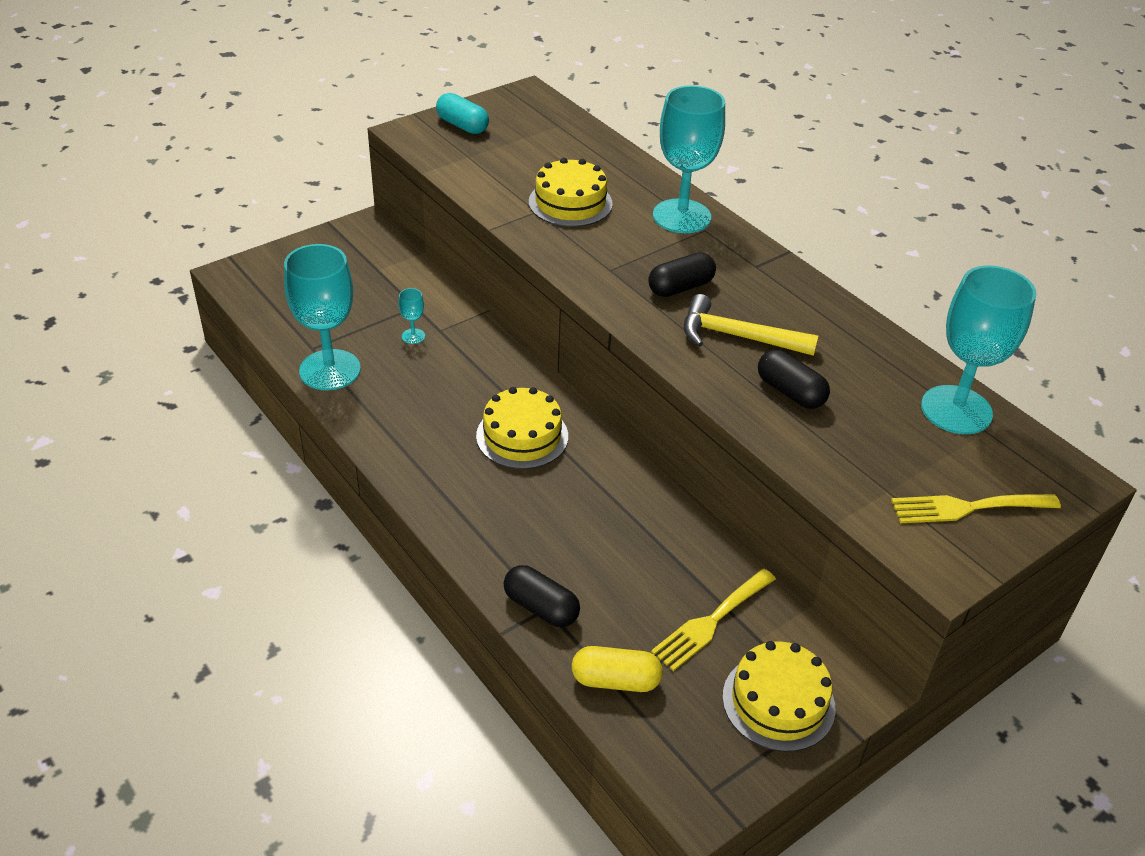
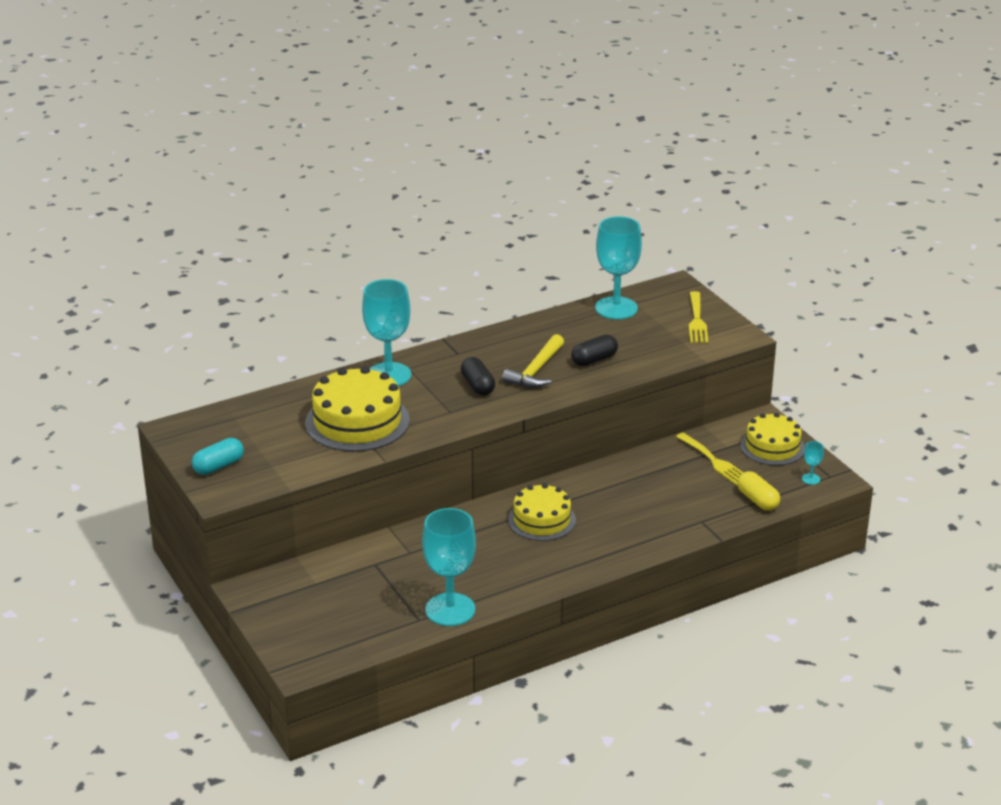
camera: 80 degrees left, 10 degrees down
turquoise goblet [398,288,425,344] -> turquoise goblet moved to [802,441,824,485]
black capsule [503,565,580,627] -> none
yellow cake [529,158,613,227] -> yellow cake [305,366,410,452], size x1.54
yellow capsule [572,646,663,692] -> yellow capsule turned 45 degrees counterclockwise [737,471,780,511]

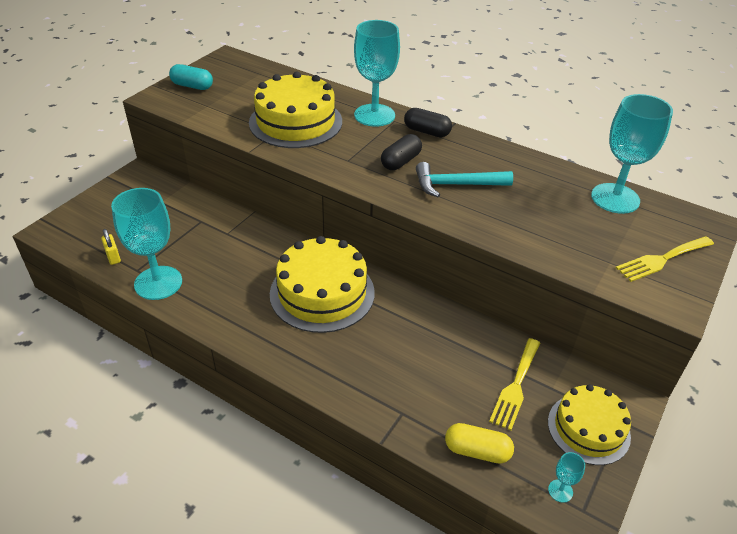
camera: 60 degrees right, 10 degrees up
yellow hammer [502,334,564,388] -> turquoise hammer [416,162,513,197]
yellow cake [508,483,576,541] -> yellow cake [270,236,375,333], size x1.54
black capsule [571,335,618,366] -> black capsule moved to [404,108,452,137]
yellow capsule [737,471,780,511] -> yellow capsule turned 75 degrees clockwise [445,423,514,464]
none -> yellow padlock [101,229,121,265]

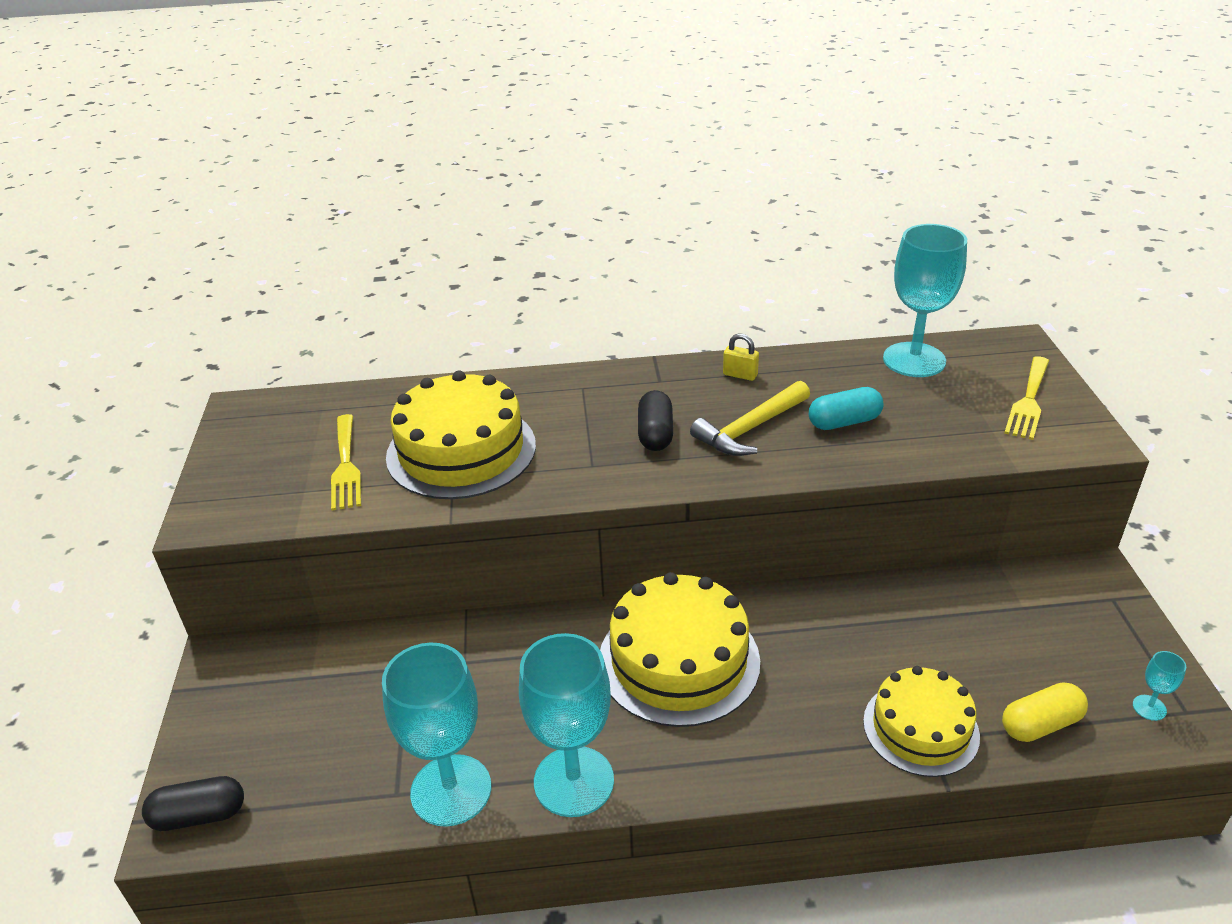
camera: 35 degrees left, 5 degrees down
yellow padlock [101,229,121,265] -> yellow padlock moved to [723,334,759,381]
turquoise capsule [169,64,213,90] -> turquoise capsule moved to [809,387,883,430]
turquoise goblet [354,20,400,127] -> turquoise goblet moved to [519,633,614,817]
black capsule [404,108,452,137] -> black capsule moved to [142,776,244,831]
turquoise hammer [416,162,513,197] -> yellow hammer [690,381,810,456]
yellow fork [489,338,540,430] -> yellow fork moved to [331,414,361,511]
yellow cake [548,384,631,465] -> yellow cake moved to [863,666,980,777]

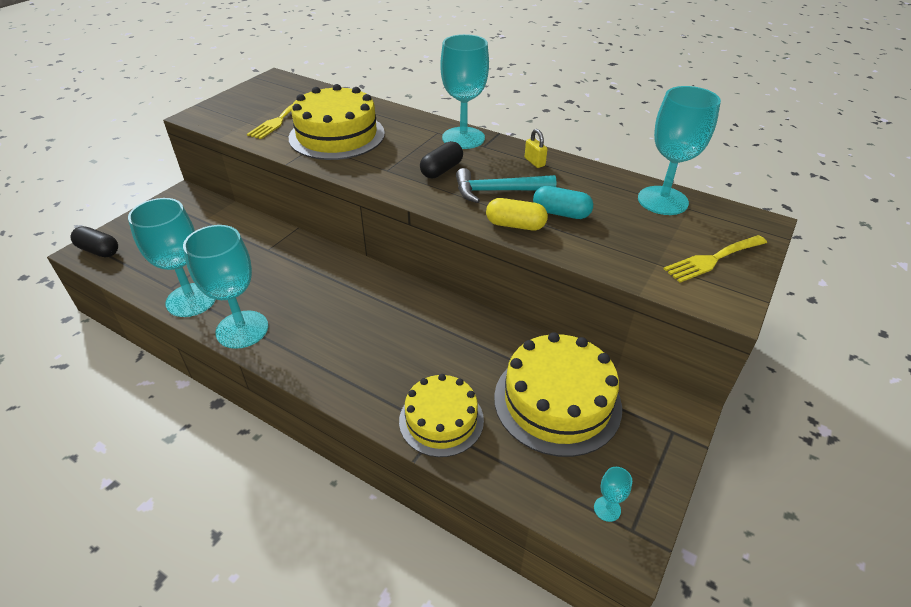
camera: 35 degrees right, 5 degrees up
yellow cake [600,572,760,727] -> yellow cake moved to [494,332,622,457]
yellow hammer [690,381,810,456] -> turquoise hammer [456,168,556,203]
yellow capsule [1002,683,1088,742] -> yellow capsule moved to [486,198,548,230]
none -> turquoise goblet [440,34,489,149]

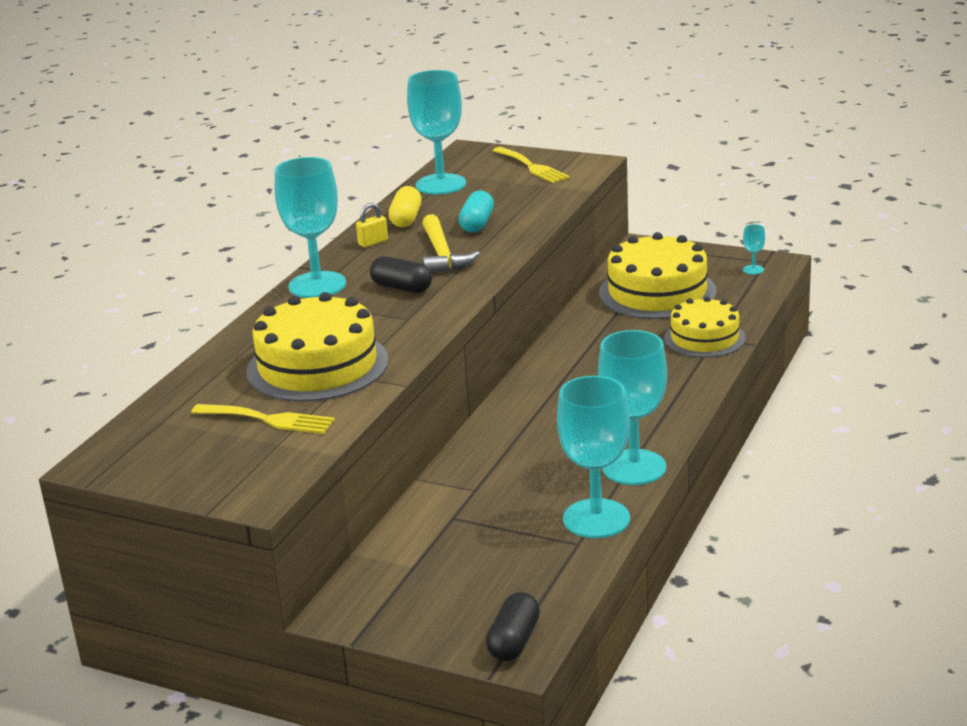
camera: 95 degrees left, 15 degrees down
turquoise hammer [456,168,556,203] -> yellow hammer [422,214,480,274]
yellow capsule [486,198,548,230] -> yellow capsule moved to [389,186,422,227]

